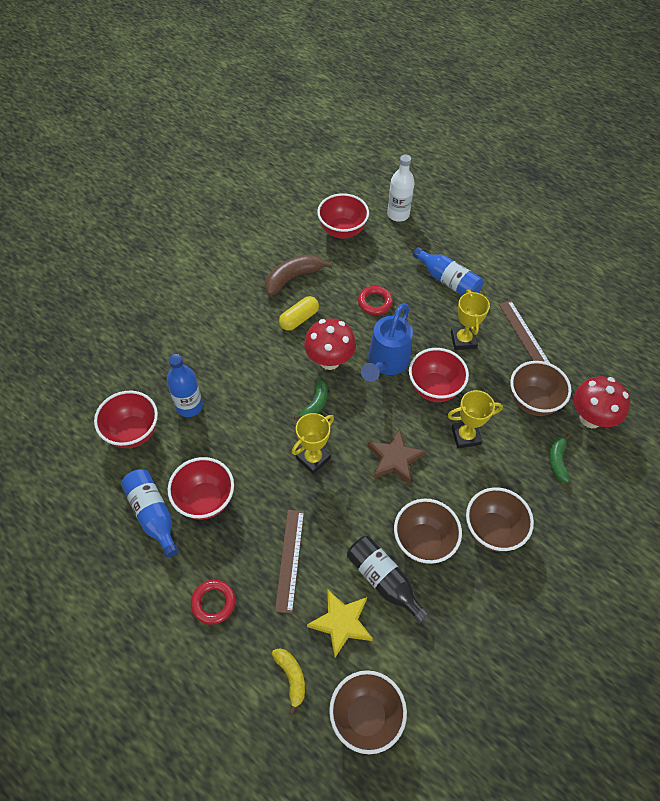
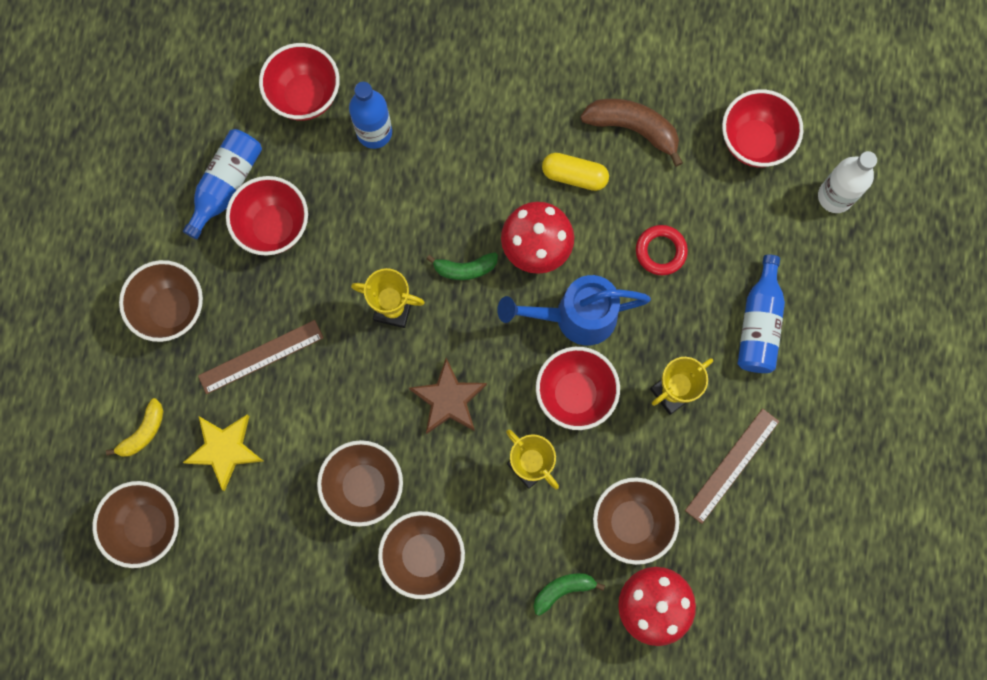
camera: 60 degrees right, 20 degrees up
red ring [191,580,236,625] -> brown bowl [119,260,203,342]
black bottle [347,536,429,623] -> none

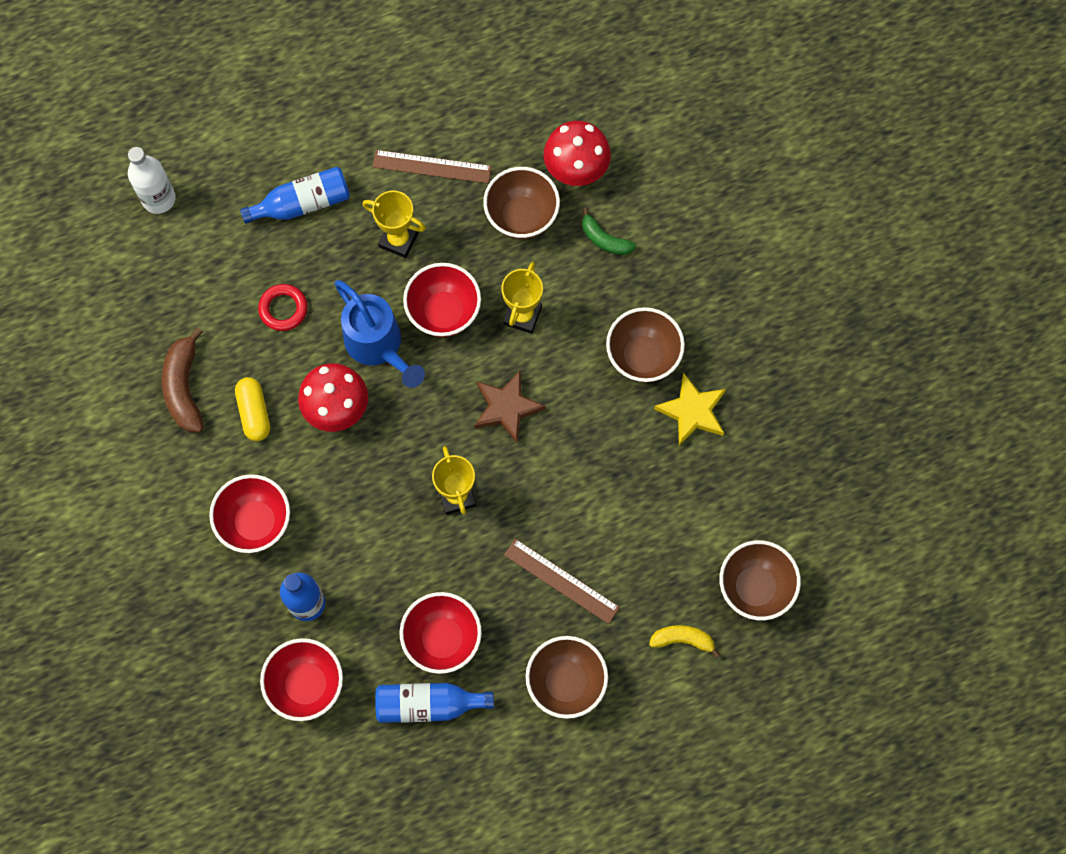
camera: 120 degrees left, 5 degrees down
yellow star [183,415,263,491] -> yellow star moved to [654,373,726,446]
brown bowl [317,440,403,527] -> none
green banana [427,252,498,280] -> none
red bowl [722,89,803,167] -> red bowl moved to [209,474,290,553]

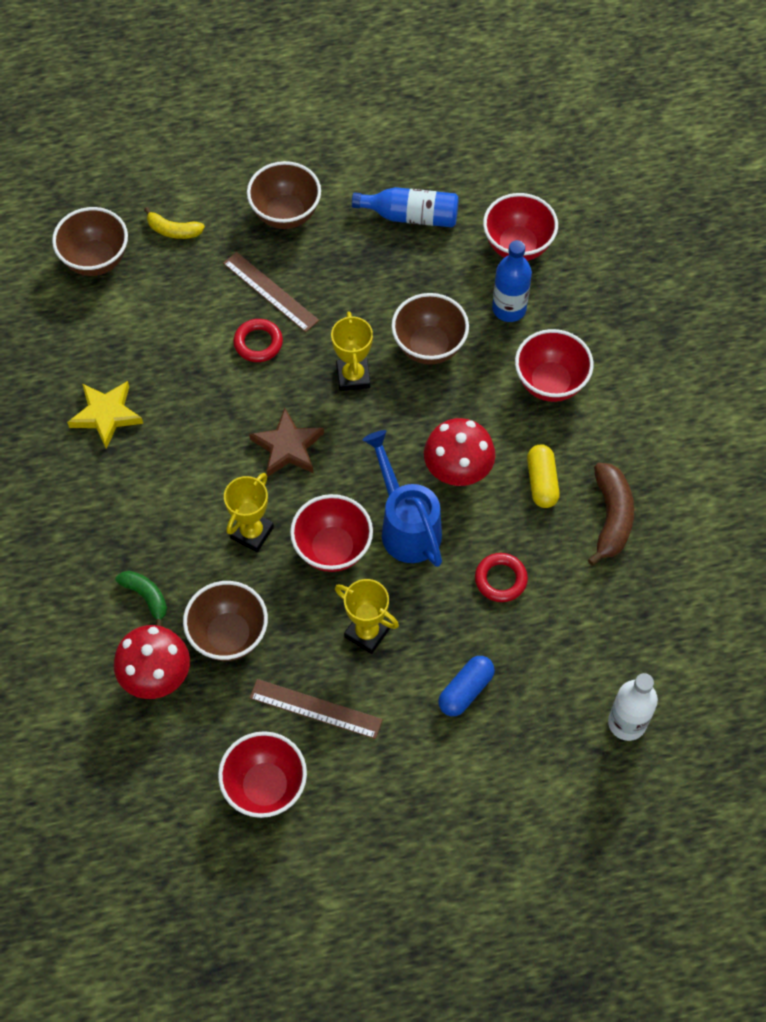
camera: 170 degrees left, 10 degrees down
blue bottle [240,167,350,224] -> blue capsule [438,656,495,716]
red bowl [399,592,482,674] -> red bowl moved to [218,731,307,818]
brown bowl [606,307,685,382] -> brown bowl moved to [391,293,469,365]
none -> red ring [234,319,283,362]

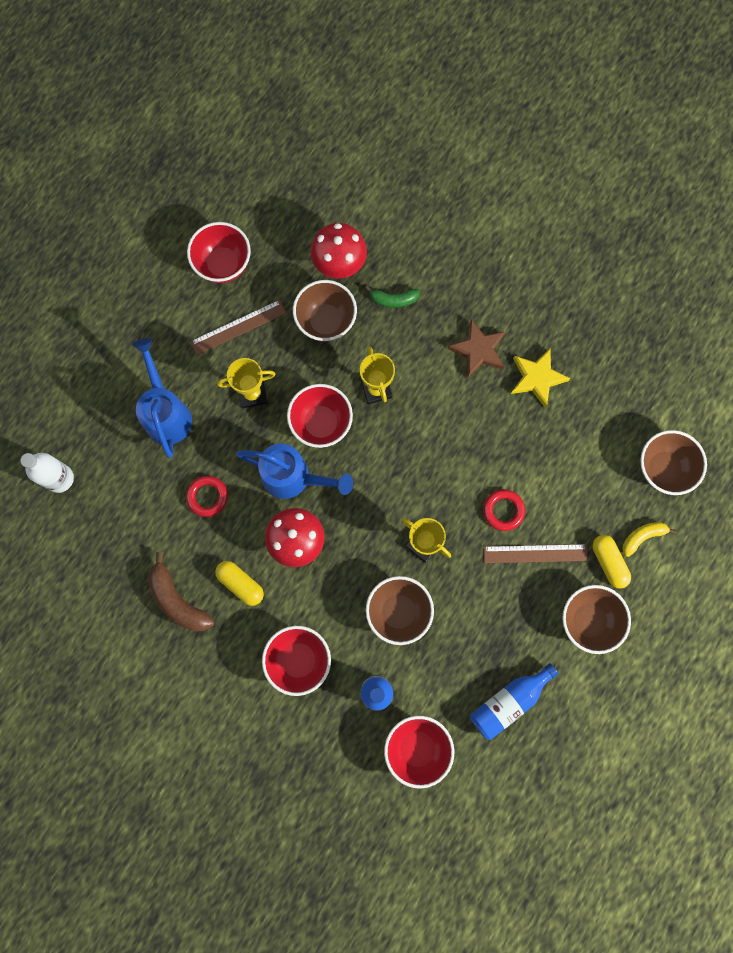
camera: 135 degrees right, 15 degrees up
brown star [249,408,324,477] -> brown star moved to [447,319,506,378]
blue capsule [438,656,495,716] -> blue watering can [132,338,192,458]
none -> yellow capsule [593,535,631,589]

